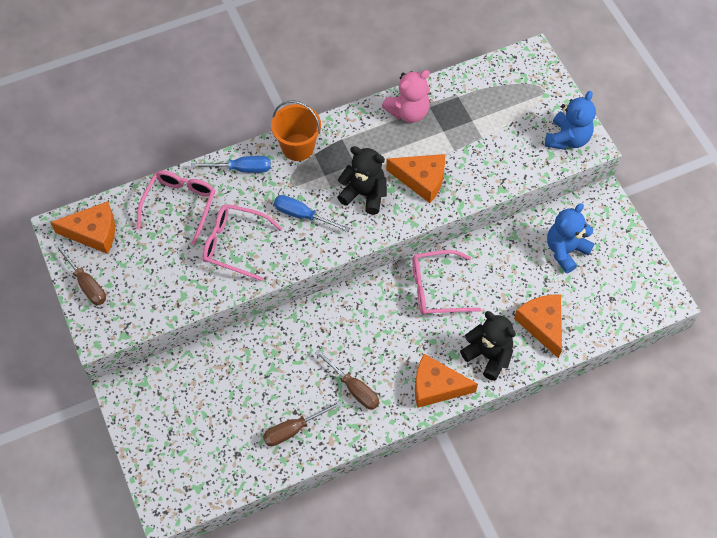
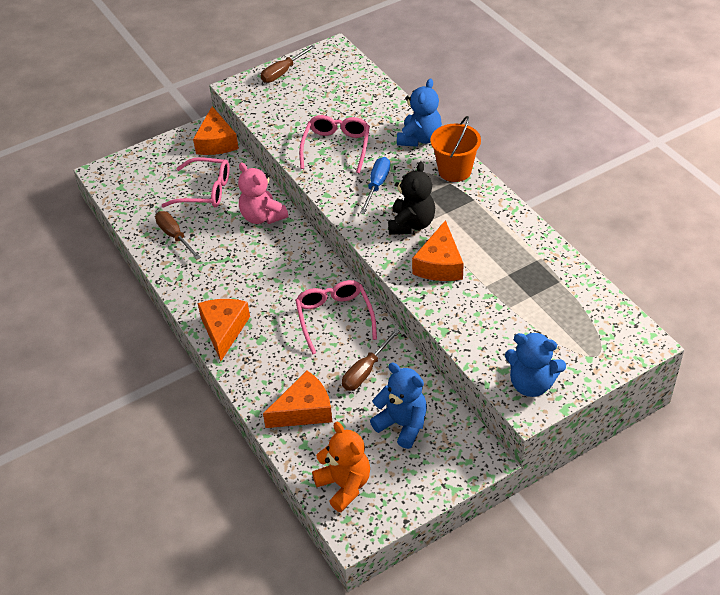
camera: 85 degrees right, 15 degrees down
orange cheese [50,201,115,254] -> orange cheese moved to [193,106,239,155]
pink glasses [137,170,215,245] -> pink glasses moved to [161,157,230,207]
blue screwdriver [191,156,271,173] -> blue teddy bear [397,78,442,147]
brown screwdriver [315,349,379,410] -> brown screwdriver moved to [342,329,400,391]
pink teddy bear [382,70,430,123] -> pink teddy bear moved to [238,162,288,224]
black teddy bear [460,311,516,381] -> none
none -> orange teddy bear [312,422,370,512]

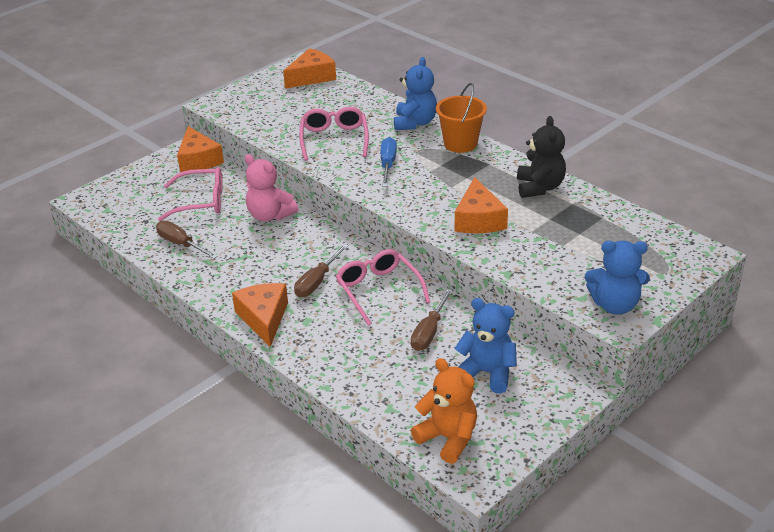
camera: 15 degrees left, 10 degrees down
brown screwdriver [261,45,316,83] -> brown screwdriver moved to [294,244,348,297]
orange cheese [263,371,332,428] -> orange cheese moved to [283,48,336,89]
black teddy bear [388,162,435,235] -> black teddy bear moved to [517,116,566,198]

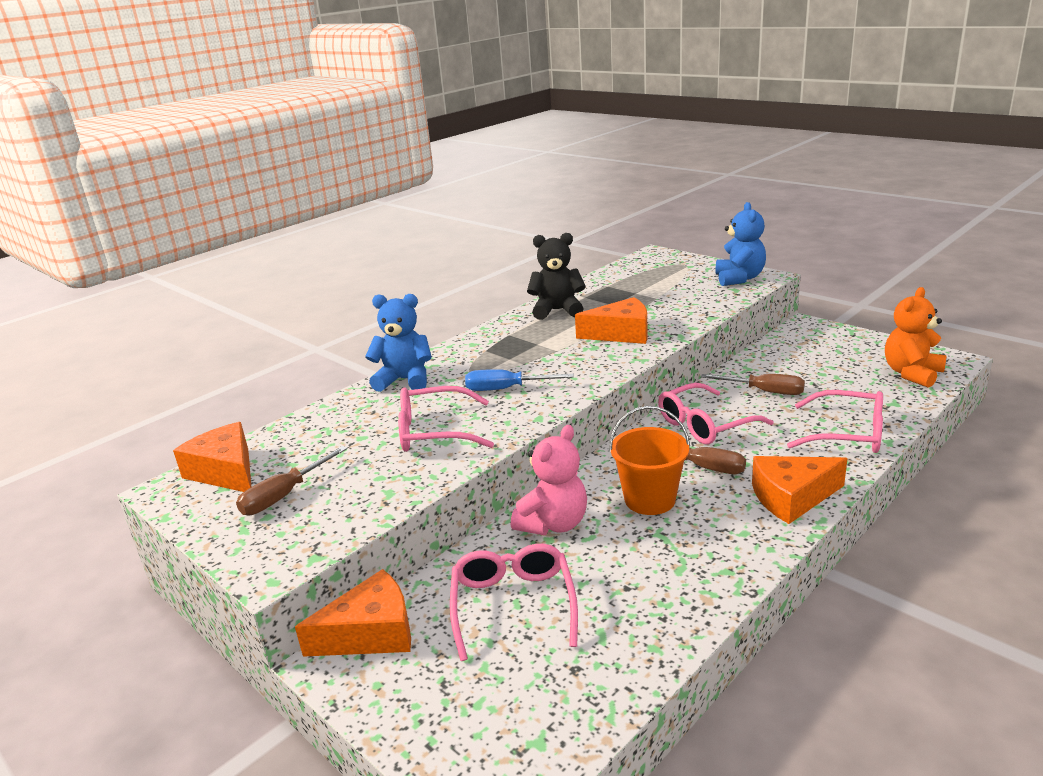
camera: 90 degrees left, 10 degrees down
brown screwdriver [156,221,218,259] -> brown screwdriver moved to [236,446,347,515]
orange bucket [436,83,487,153] -> orange bucket moved to [609,406,690,515]
blue teddy bear [454,298,517,394] -> none
none -> pink glasses [787,390,883,453]

